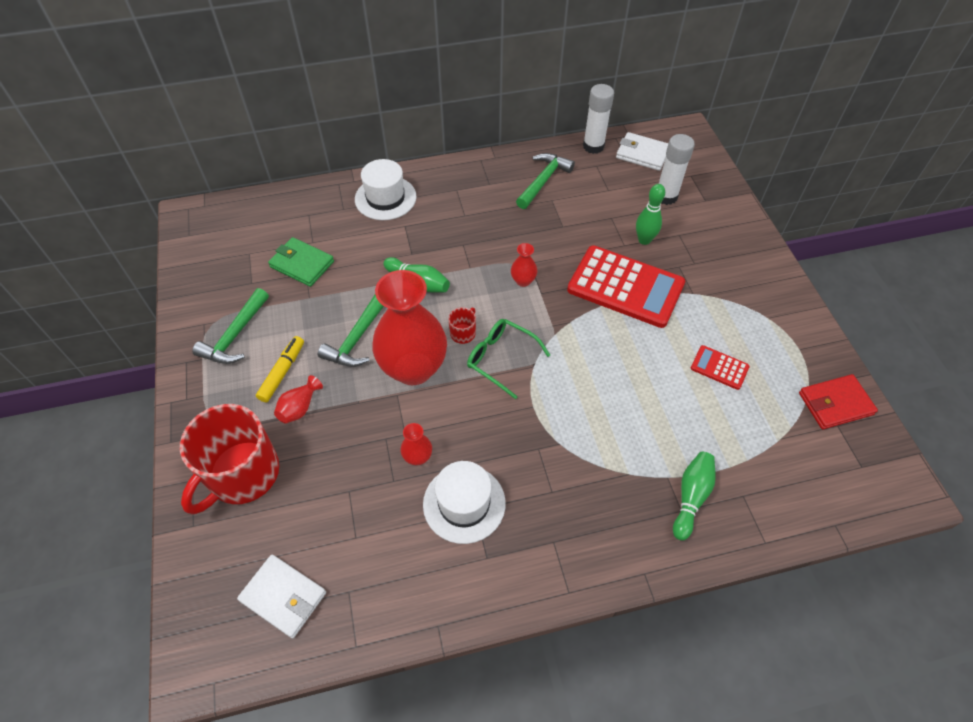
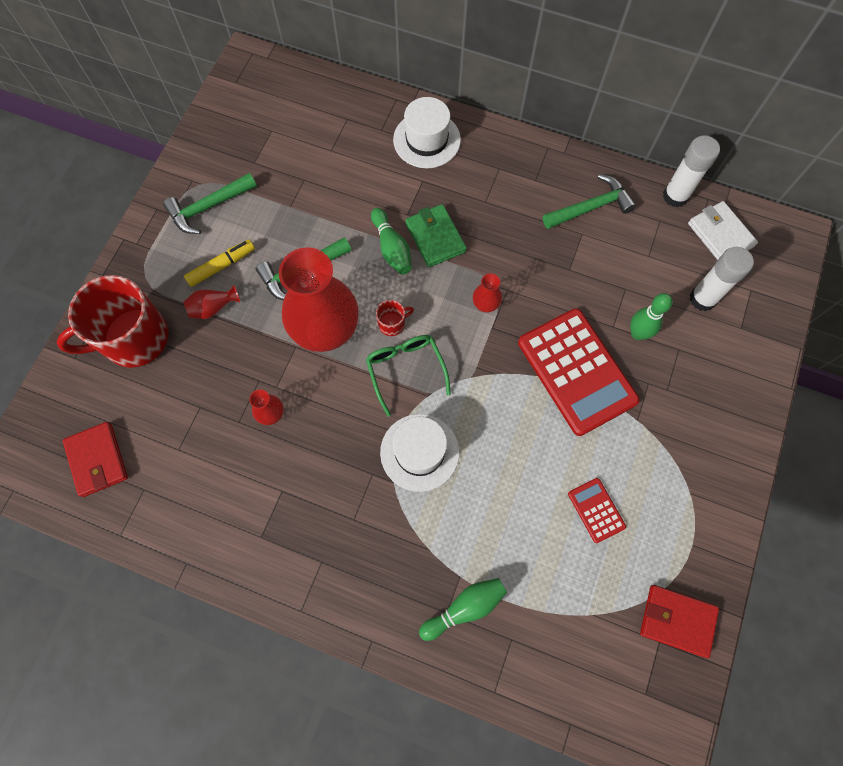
camera: 35 degrees right, 15 degrees up
white wallet [237,555,326,638] -> red wallet [63,422,128,497]
green wallet [268,237,334,287] -> green wallet moved to [405,204,467,267]
white hat [423,461,506,544] -> white hat moved to [380,414,459,492]

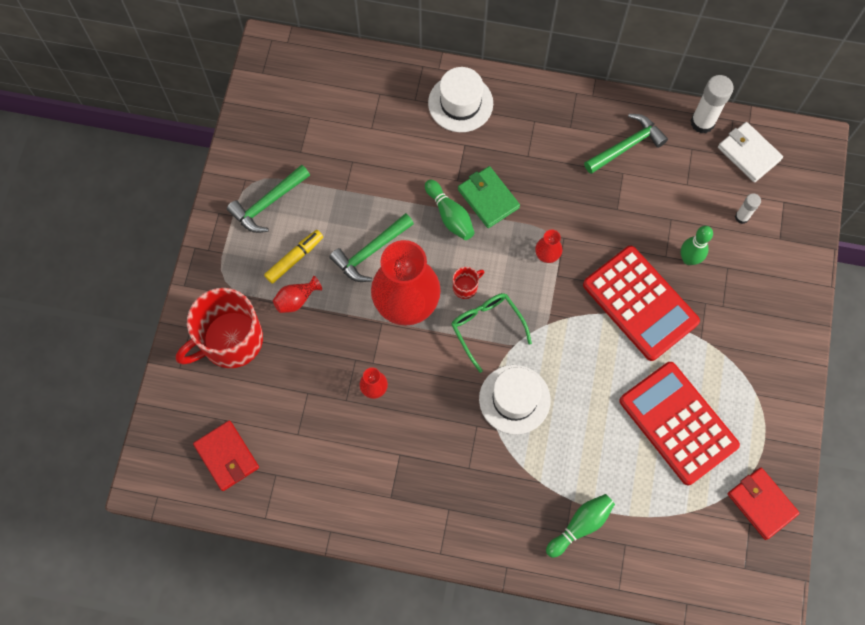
camera: 10 degrees left, 0 degrees up
red calculator [568,478,626,543] -> red calculator [619,362,740,485], size x2.19
red wallet [640,585,719,658] -> red wallet turned 45 degrees clockwise [728,468,800,540]
white glue stick [690,247,754,311] -> white glue stick [735,193,761,224], size x0.57

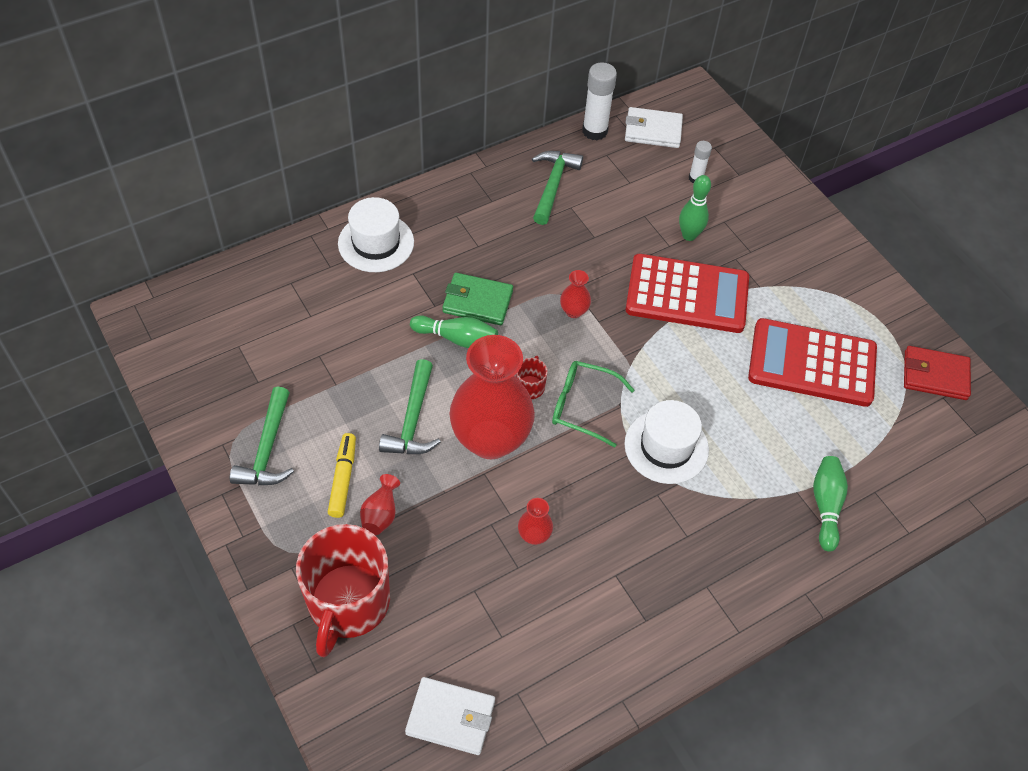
camera: 45 degrees left, 15 degrees down
red wallet [193,420,259,491] -> white wallet [405,677,495,755]

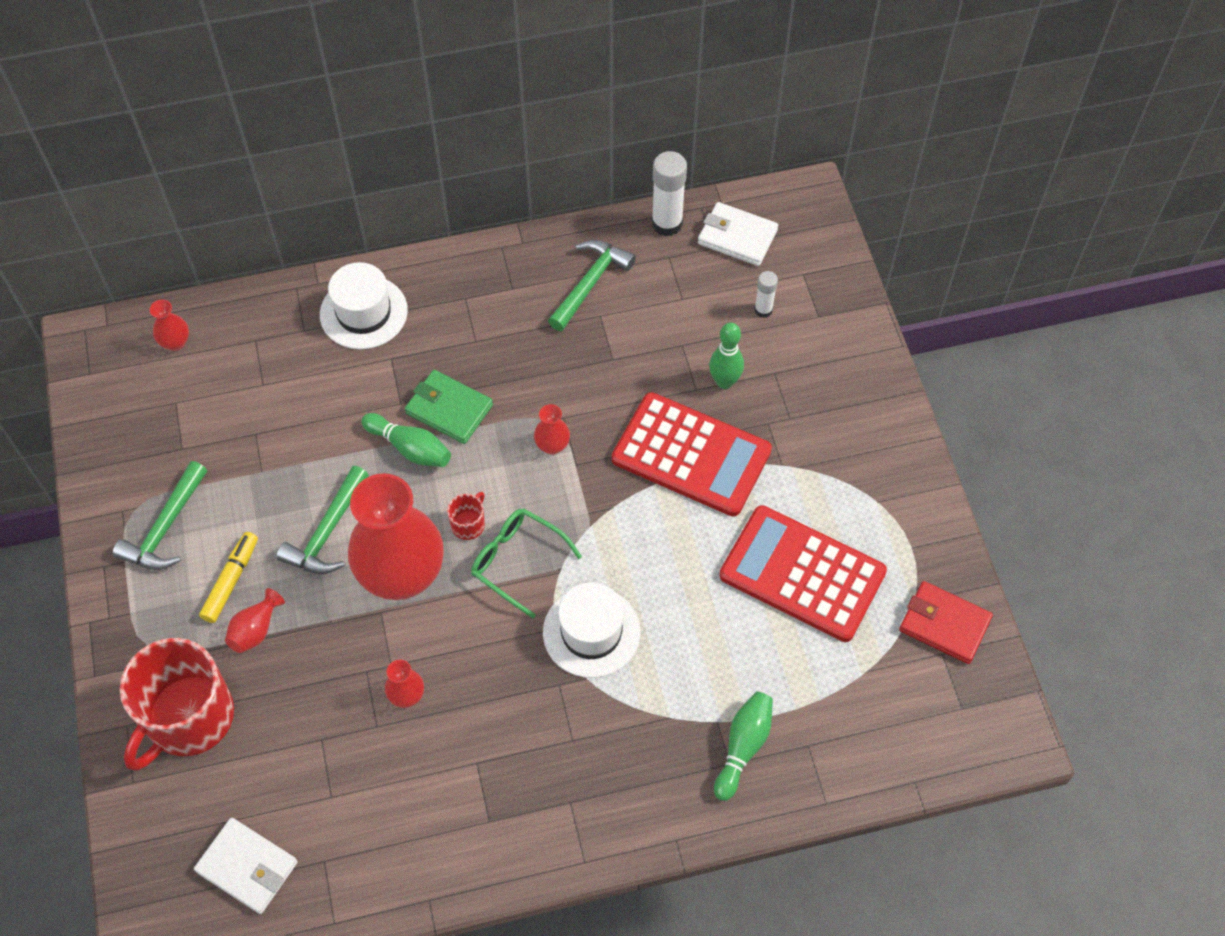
camera: 20 degrees right, 5 degrees up
none -> red vase [150,300,189,351]

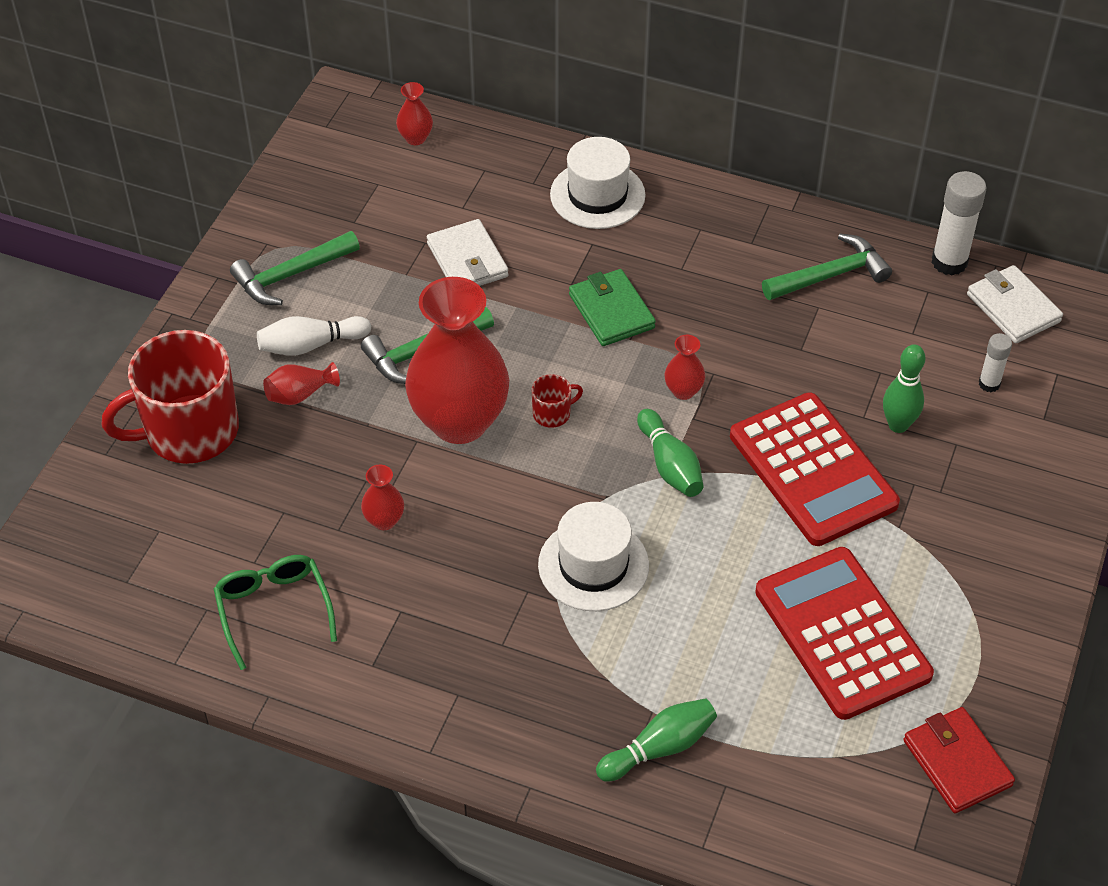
camera: 35 degrees right, 10 degrees down
white wallet [194,818,298,914] -> white wallet moved to [427,219,509,286]
yellow marker [199,532,258,623] -> white bowling pin [257,316,371,356]
green bowling pin [361,413,451,467] -> green bowling pin moved to [637,409,703,497]
green glasses [471,508,582,618] -> green glasses moved to [214,555,337,670]

